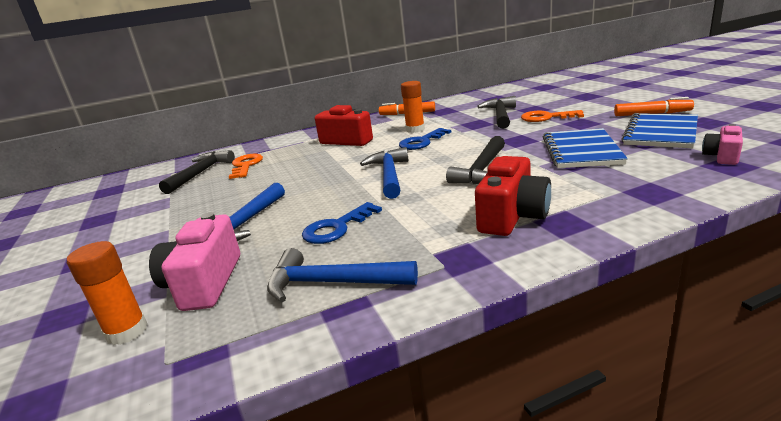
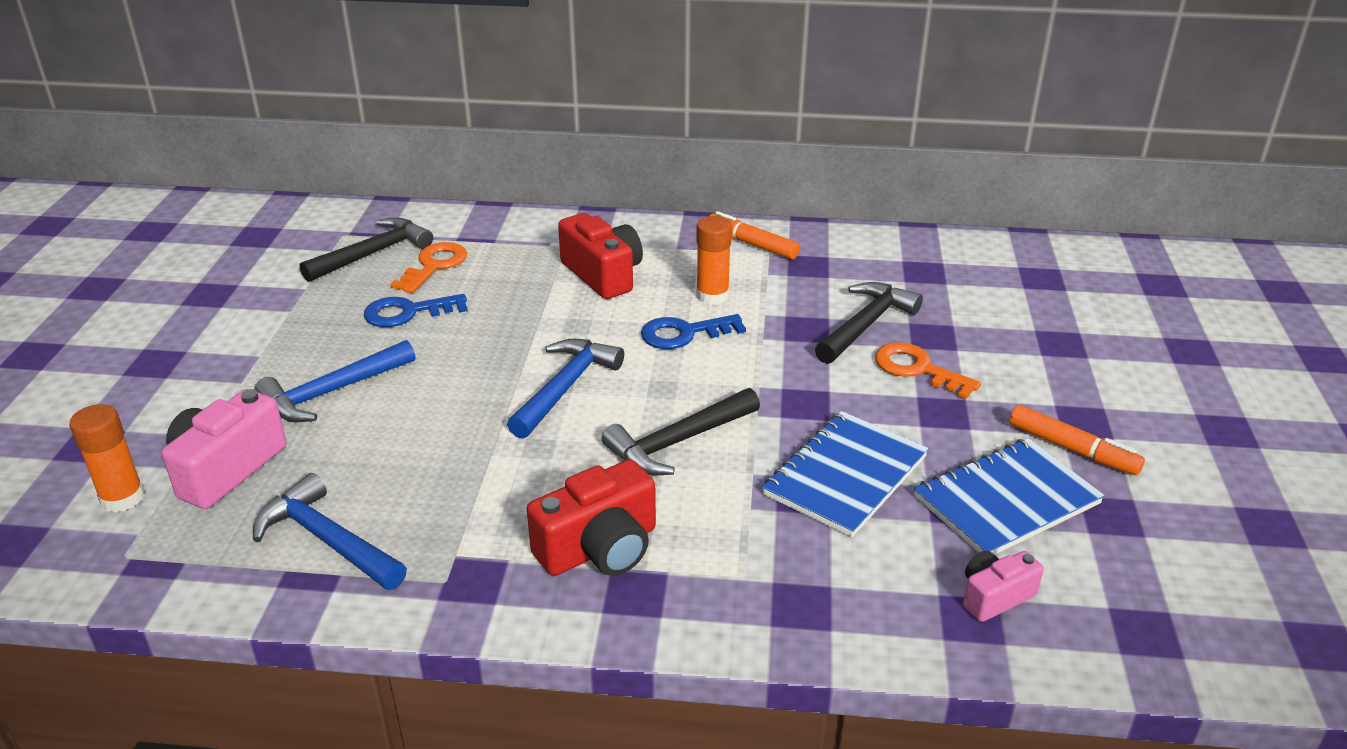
camera: 25 degrees right, 10 degrees up
blue key [302,202,382,244] -> blue key moved to [364,294,468,327]

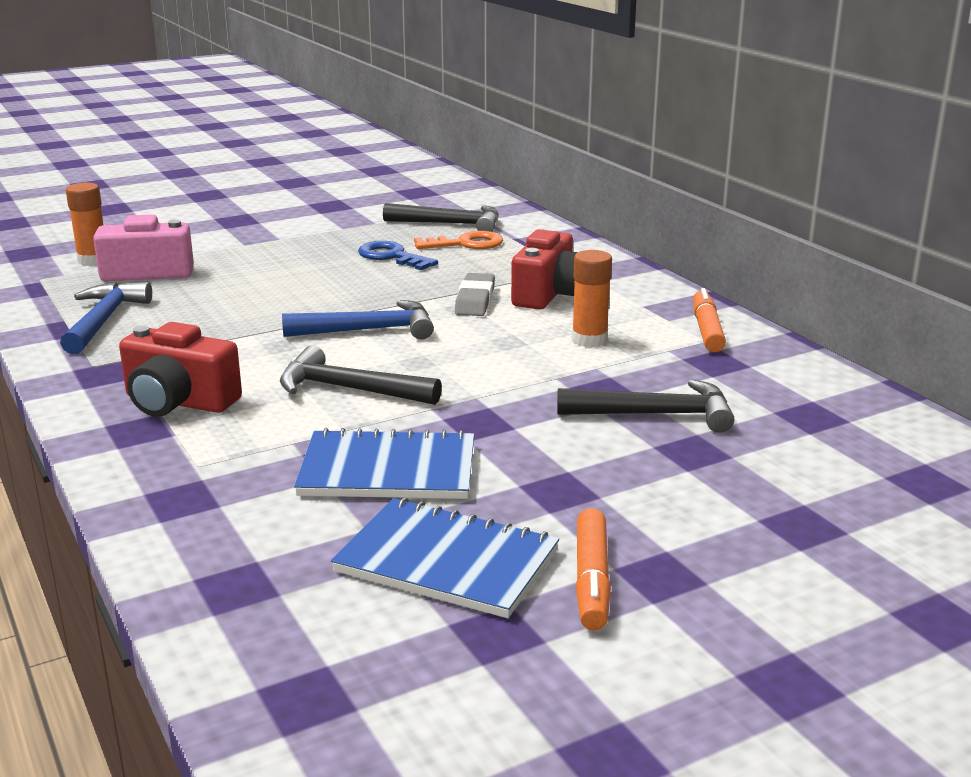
camera: 55 degrees right, 10 degrees down
blue hammer [254,340,415,422] -> none
blue key [641,314,746,349] -> none
orange key [875,342,981,399] -> none
pink camera [963,551,1044,622] -> none
none -> grey eraser [455,273,495,316]

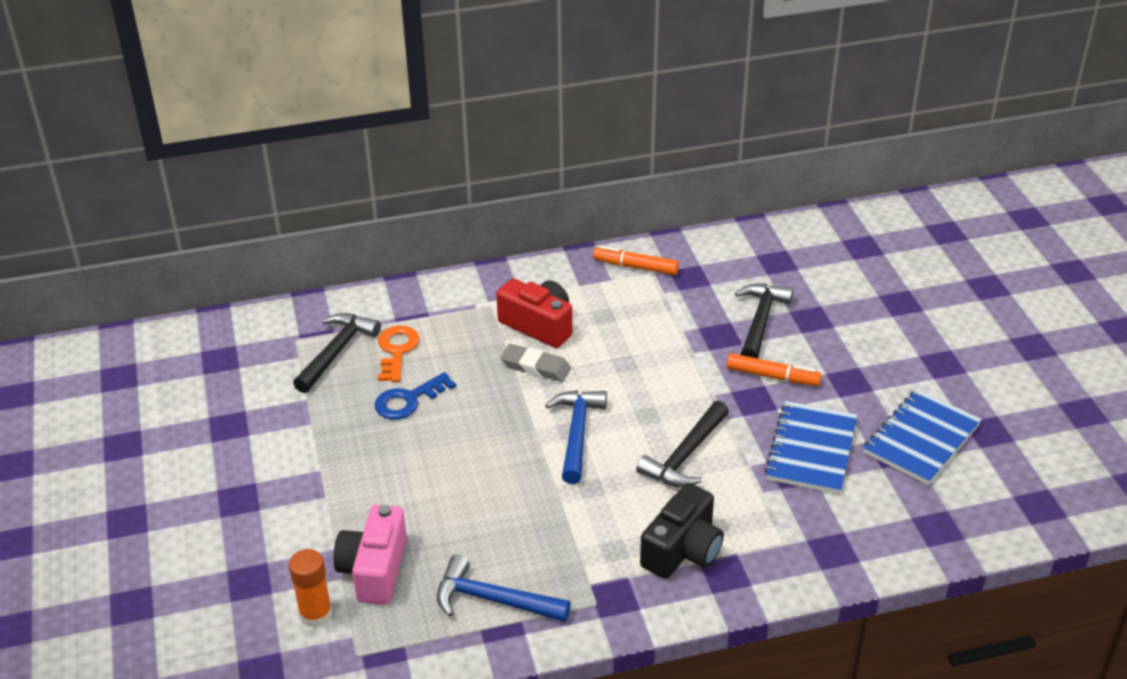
camera: 75 degrees left, 15 degrees up
red camera [119,322,242,417] -> black camera [640,483,724,579]
orange glue stick [572,250,612,347] -> none
orange marker [576,508,611,631] -> orange marker moved to [727,353,821,386]

